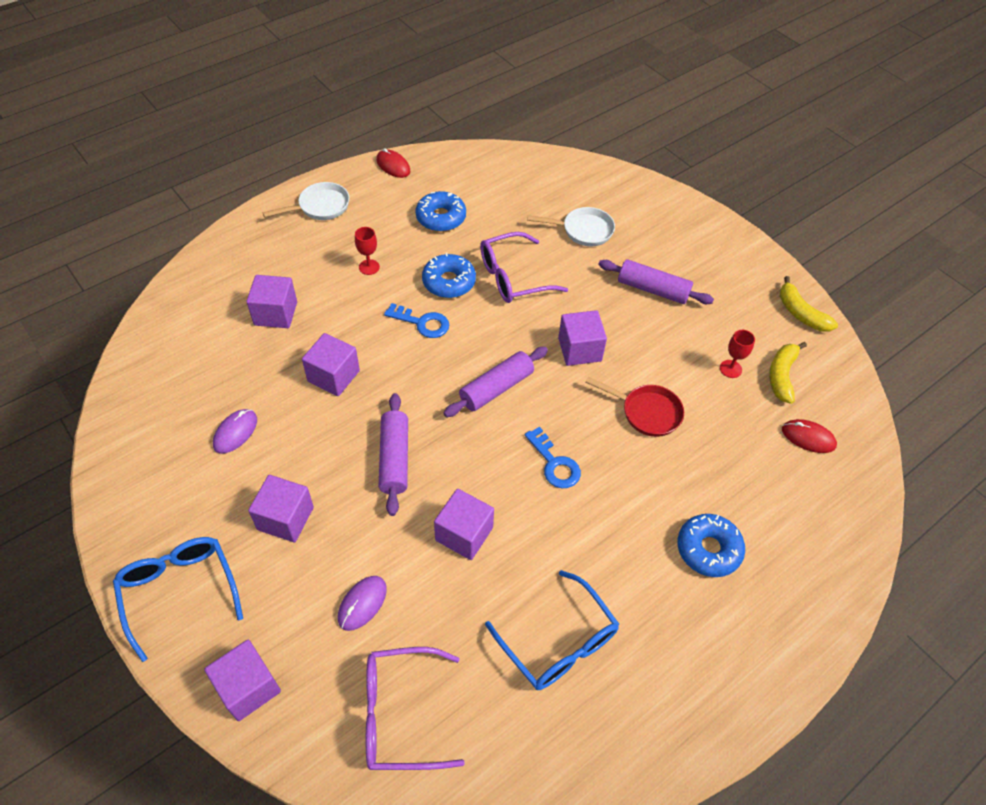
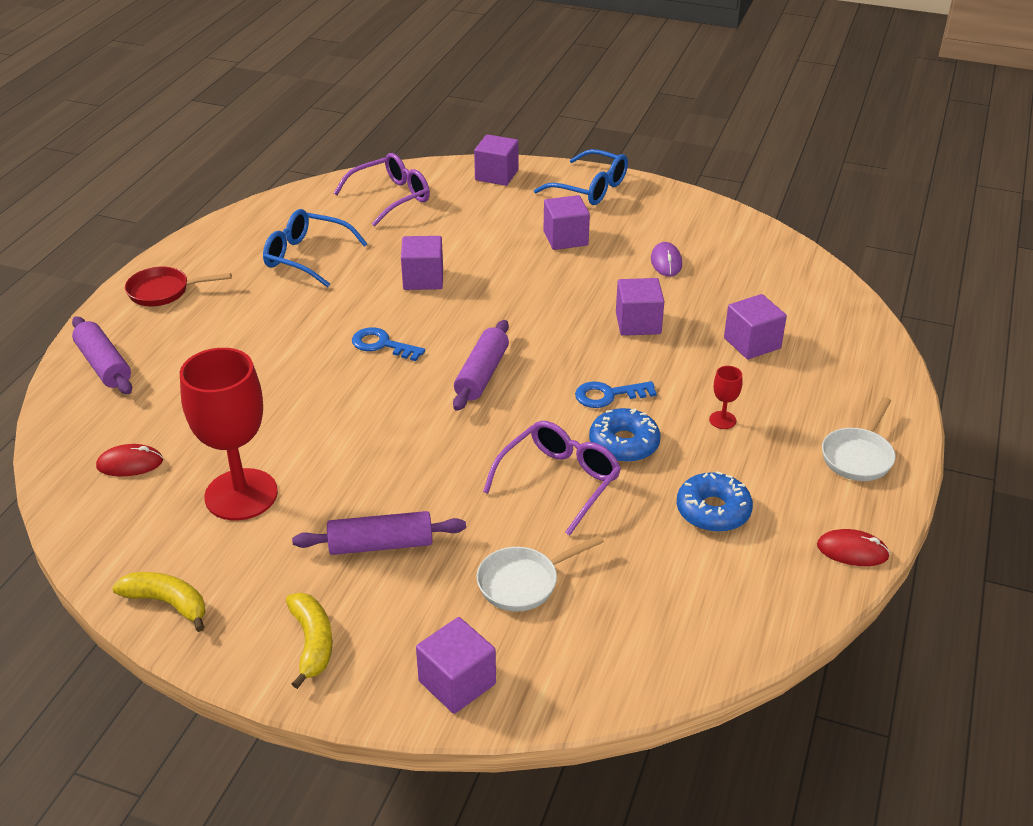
camera: 150 degrees right, 15 degrees down
purple mouse [338,576,387,631] -> none
purple rolling pin [378,393,408,516] -> purple rolling pin moved to [72,316,132,394]
purple cube [558,310,607,366] -> purple cube moved to [416,617,496,714]
red pan [585,377,684,437] -> red pan moved to [125,267,232,306]
blue donut [677,514,745,577] -> none
red goblet [720,330,755,378] -> red goblet [180,348,278,520], size x2.50
yellow banana [769,342,807,404] -> yellow banana moved to [286,593,332,689]

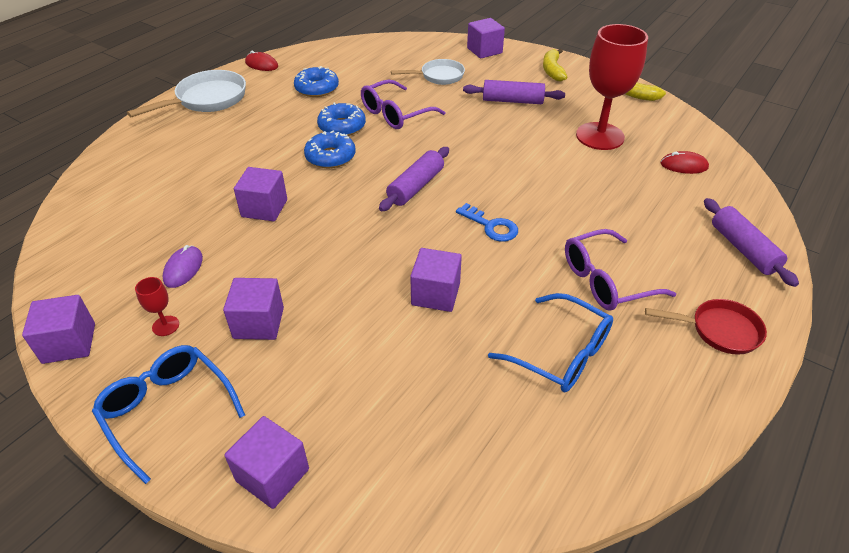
camera: 165 degrees left, 5 degrees up
purple glasses [334,153,430,227] -> purple glasses moved to [565,229,676,311]
blue key [575,381,657,408] -> blue donut [304,131,356,168]
red goblet [709,366,742,429] -> red goblet moved to [135,277,179,336]
purple cube [724,294,787,359] -> purple cube moved to [22,295,95,364]
white pan [822,397,896,481] -> white pan [127,70,246,117], size x1.52

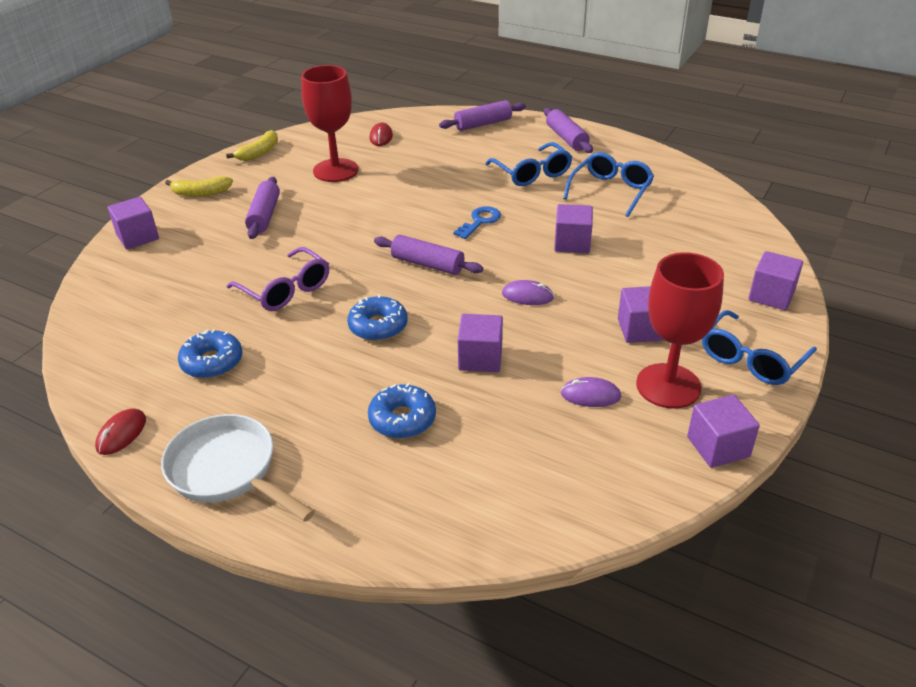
camera: 95 degrees left, 5 degrees down
red goblet [135,277,179,336] -> red goblet [636,252,724,409], size x2.50
blue donut [317,103,366,136] -> blue donut moved to [368,383,436,438]
white pan [391,59,465,85] -> none
purple glasses [565,229,676,311] -> blue glasses [485,142,572,186]
red pan [645,299,767,355] -> purple rolling pin [544,108,593,153]
none -> purple mouse [502,280,554,305]

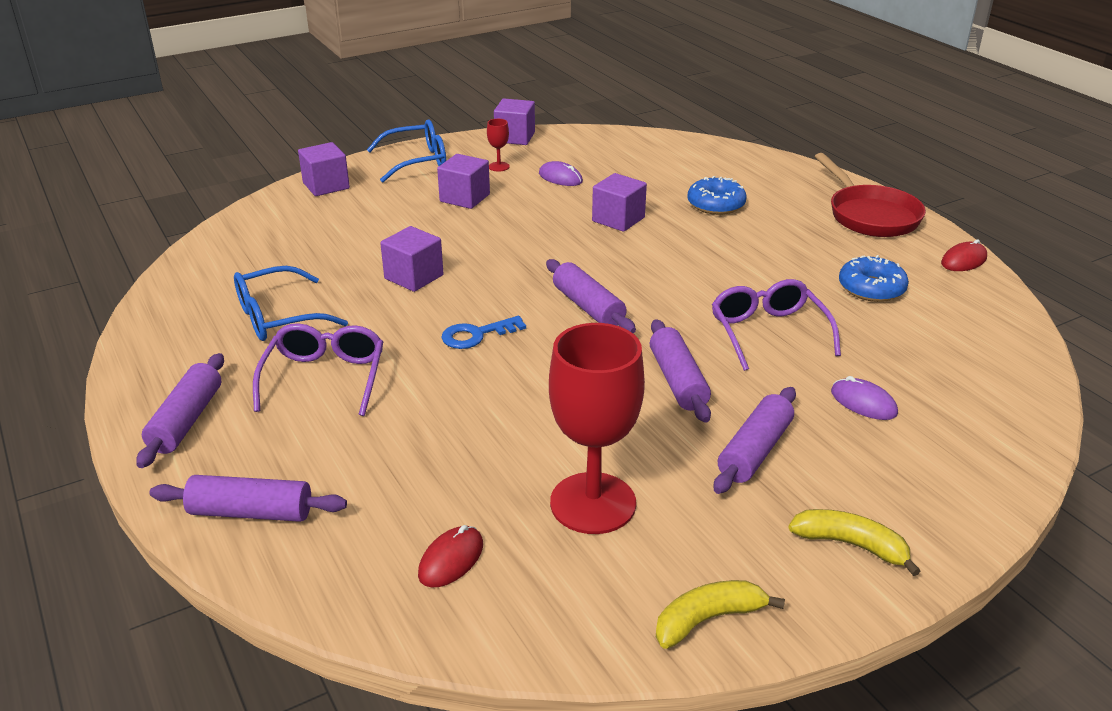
camera: 150 degrees left, 5 degrees down
purple cube [108,197,159,249] -> none
white pan [161,414,315,522] -> red pan [814,153,926,237]
blue donut [347,295,408,341] -> none
blue glasses [485,142,572,186] -> purple glasses [253,323,383,416]
purple mouse [502,280,554,305] -> purple mouse moved to [831,376,898,420]
red goblet [636,252,724,409] -> red goblet [487,119,510,172], size x0.40
none -> purple rolling pin [650,319,711,423]

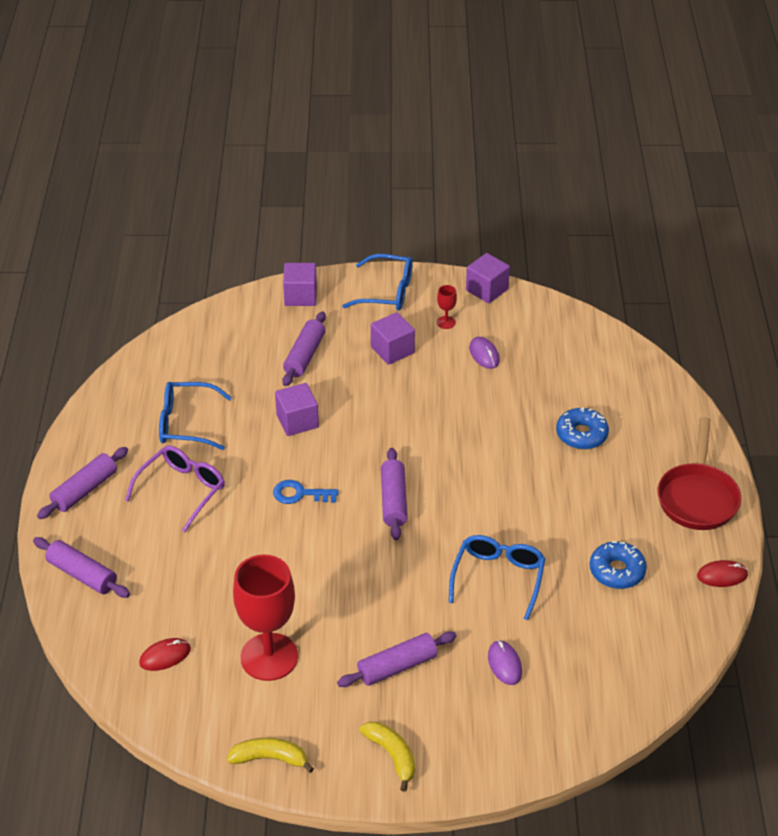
camera: 30 degrees right, 10 degrees up
purple cube [592,173,647,232] -> none
purple rolling pin [650,319,711,423] -> purple rolling pin moved to [282,312,326,386]
purple glasses [712,279,841,371] -> blue glasses [449,535,546,620]

